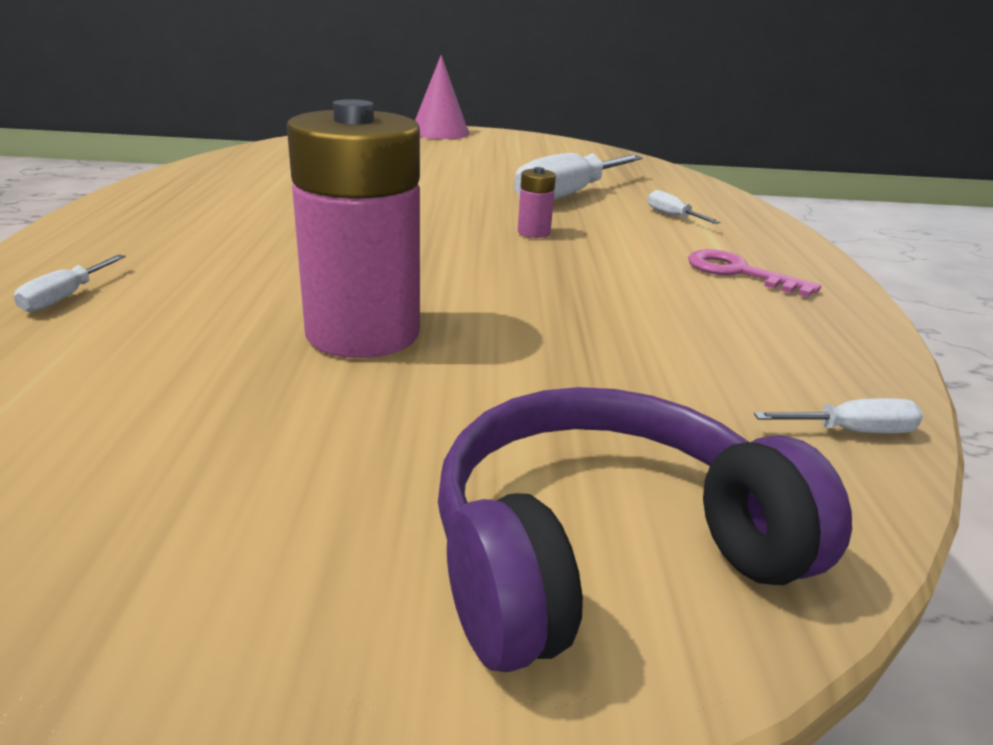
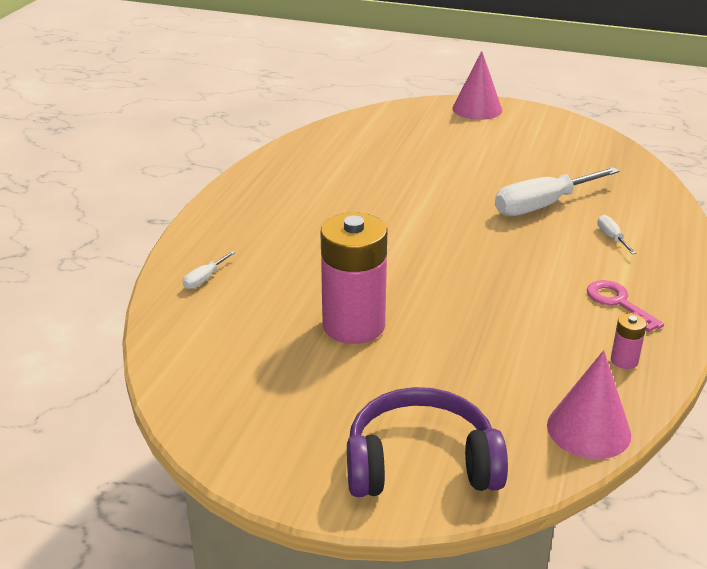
camera: 20 degrees right, 5 degrees up
pink battery [518,167,556,238] -> pink battery moved to [611,313,647,369]
white screwdriver [754,398,923,433] -> pink cone [547,350,631,459]

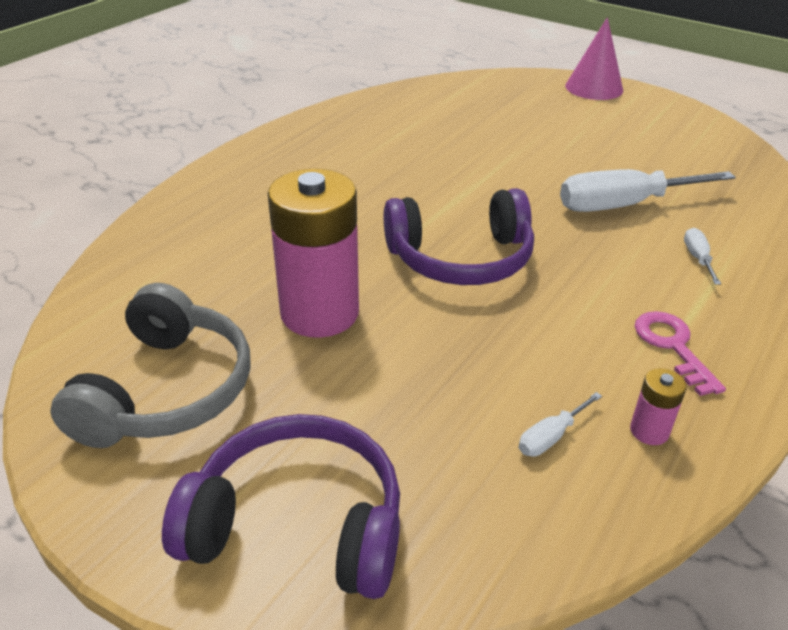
camera: 15 degrees right, 5 degrees up
white screwdriver [183,251,236,289] -> white screwdriver moved to [519,392,602,457]
pink cone [547,350,631,459] -> none
none -> grey headphones [50,283,251,448]
none -> purple headphones [384,188,534,285]

